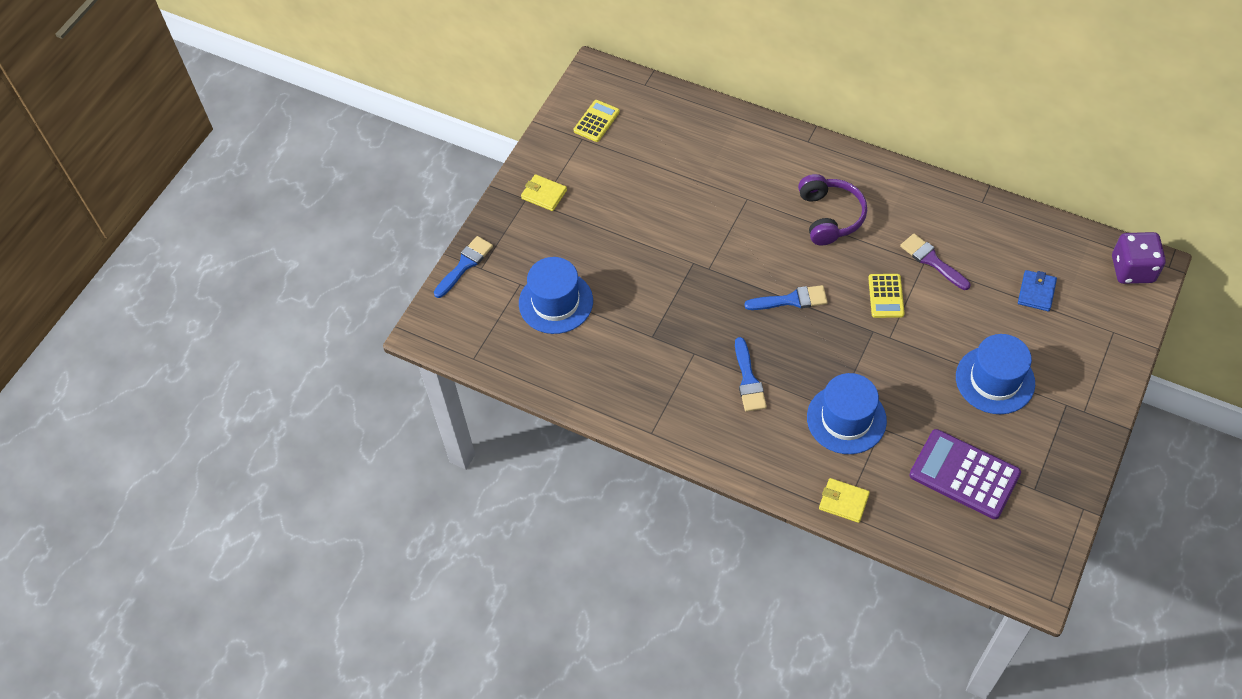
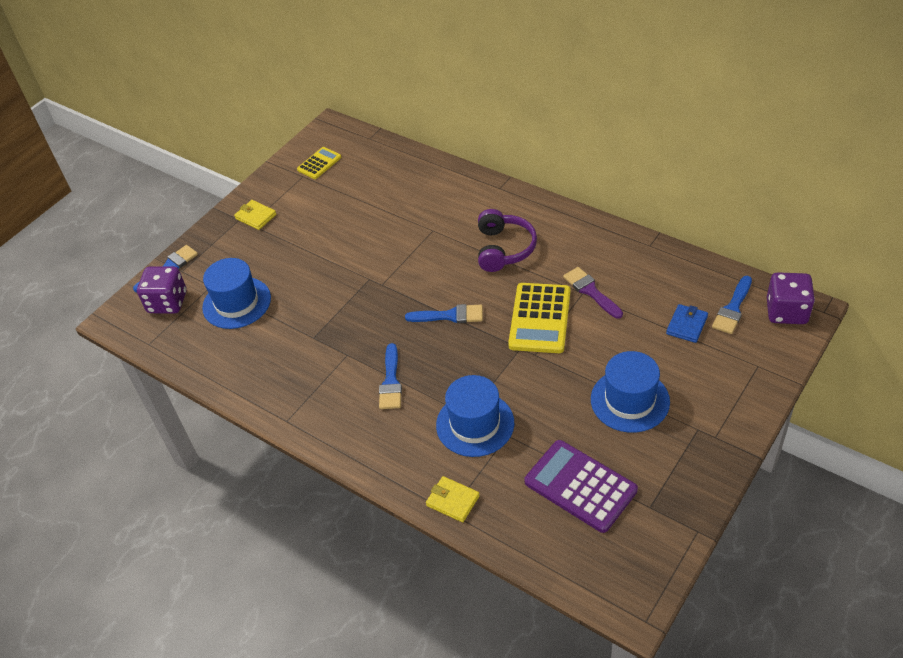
camera: 10 degrees right, 10 degrees down
yellow calculator [868,274,904,318] -> yellow calculator [508,283,571,353], size x1.78
none -> purple dice [137,266,187,313]
none -> blue brush [712,276,752,334]

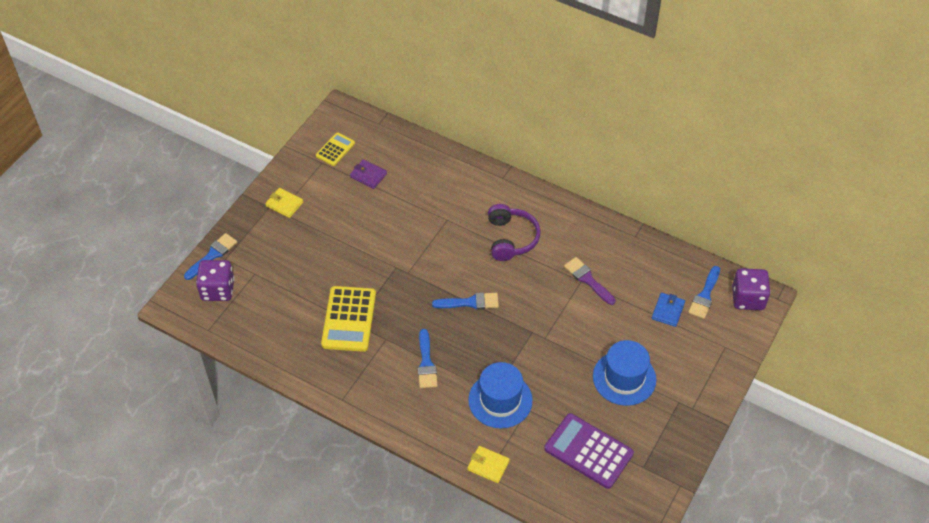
camera: 10 degrees left, 5 degrees up
blue hat [202,258,271,329] -> none
yellow calculator [508,283,571,353] -> yellow calculator moved to [321,286,376,352]
none -> purple wallet [350,159,387,189]

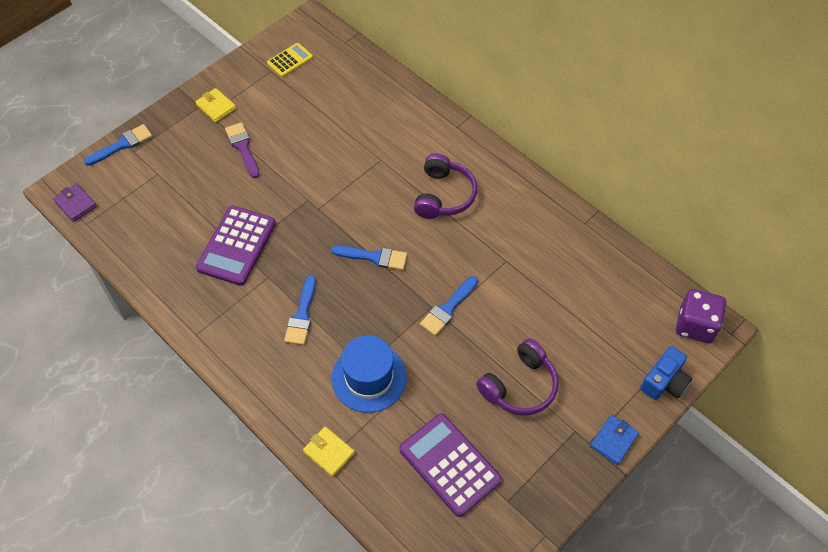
camera: 15 degrees right, 5 degrees up
purple dice [196,260,235,301] -> none
yellow calculator [321,286,376,352] -> purple calculator [196,206,276,286]
purple wallet [350,159,387,189] -> purple wallet moved to [53,183,97,222]
purple brush [564,257,616,305] -> purple brush moved to [225,122,260,178]
blue hat [593,340,656,406] -> purple headphones [476,338,559,416]
blue wallet [652,293,685,327] -> blue wallet moved to [590,415,639,465]
blue brush [688,266,720,319] -> blue brush moved to [420,276,478,336]
none -> blue camera [640,346,692,400]

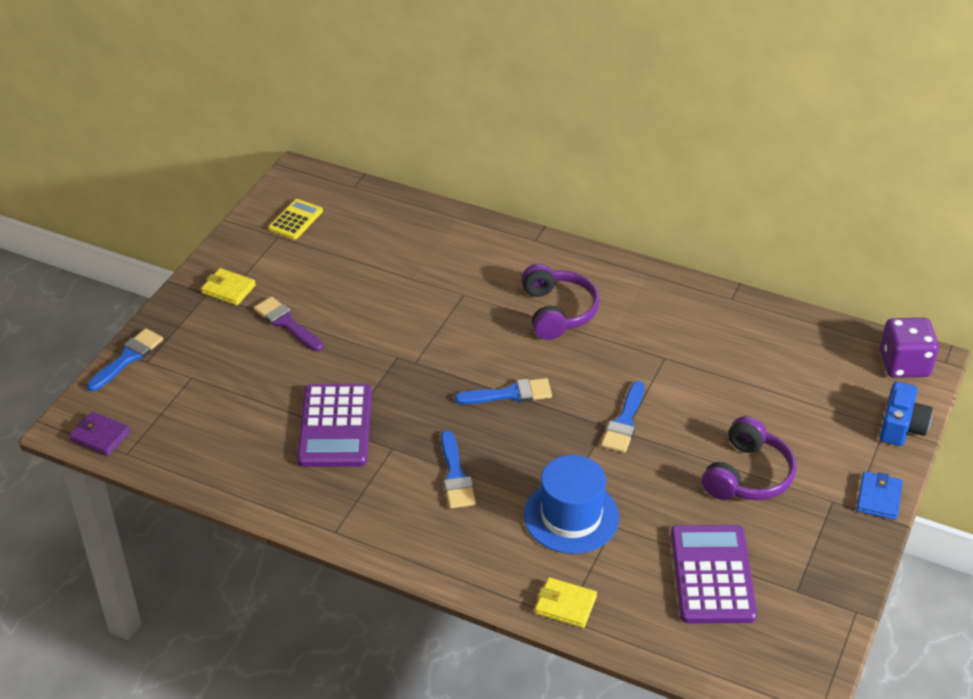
camera: 20 degrees left, 15 degrees down
purple calculator [399,413,502,517] -> purple calculator turned 60 degrees clockwise [670,525,757,623]

